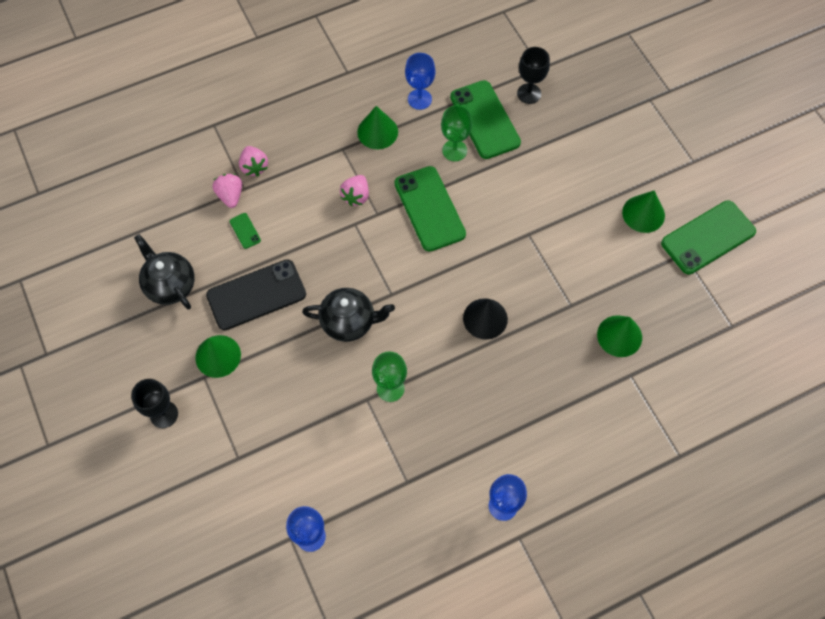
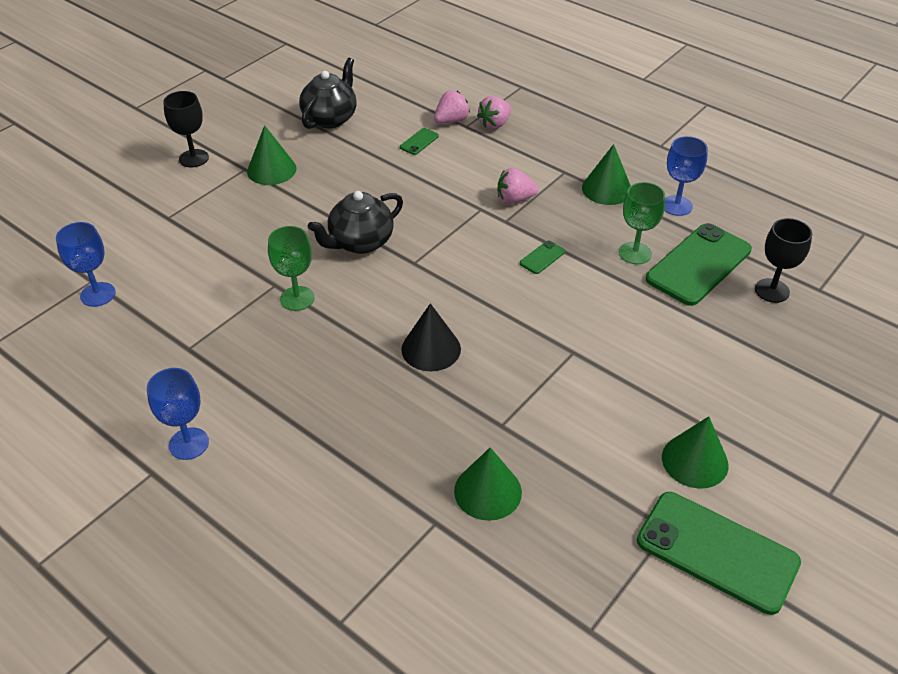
camera: 65 degrees right, 20 degrees down
black phone [206,259,306,330] -> none
black teapot [302,288,395,342] -> black teapot turned 75 degrees clockwise [308,191,403,254]
green phone [394,166,466,252] -> green phone [520,241,565,274], size x0.42

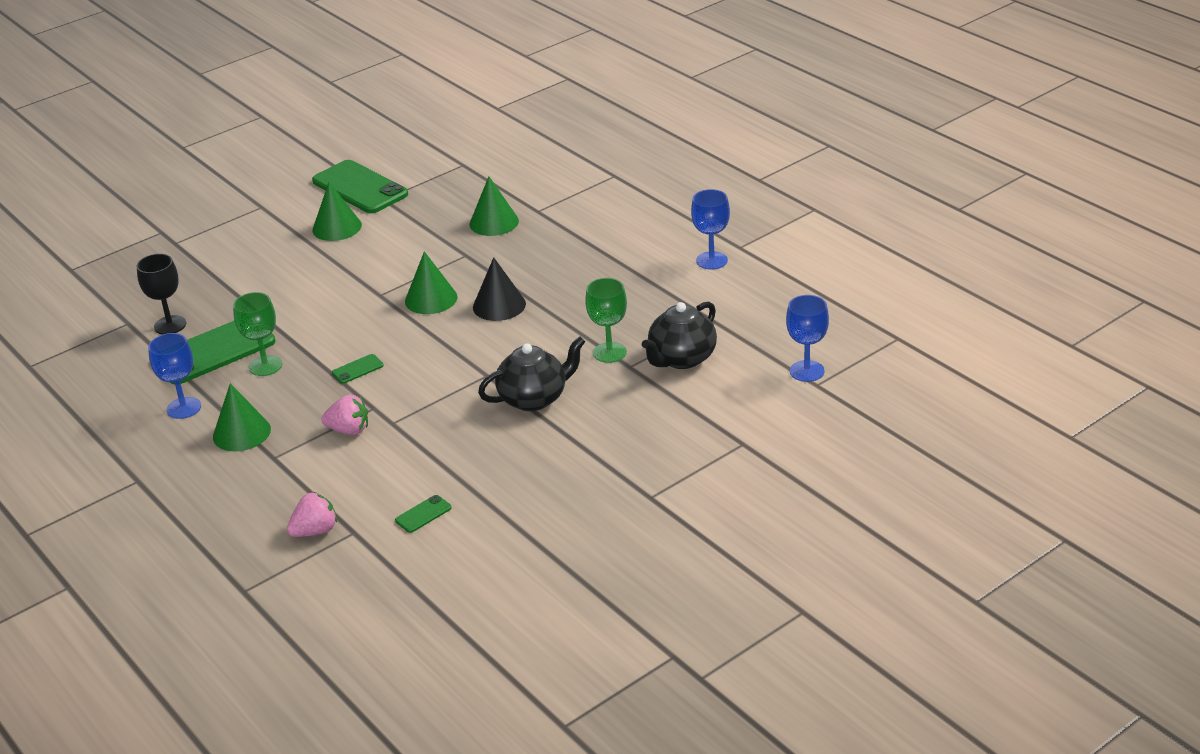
camera: 165 degrees left, 10 degrees down
black goblet [163,91,209,167] -> none
green cone [247,125,297,185] -> green cone moved to [405,251,457,314]
black teapot [299,58,357,129] -> black teapot moved to [642,302,717,369]
pink strawberry [434,91,470,124] -> none

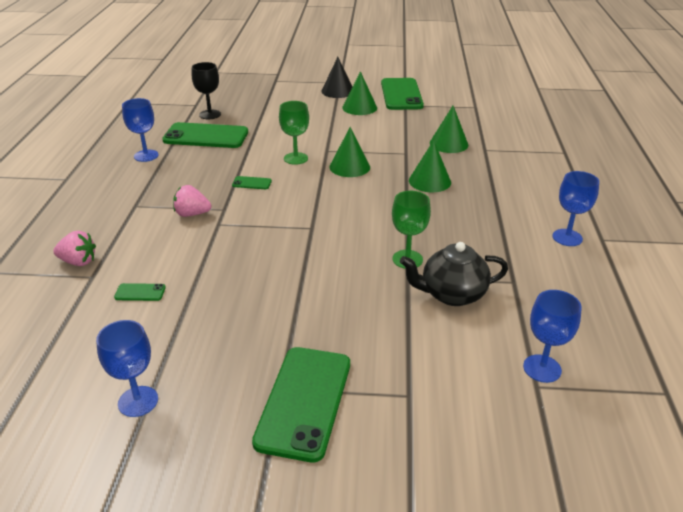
camera: 40 degrees right, 0 degrees up
green cone [213,383,271,451] -> green cone moved to [409,140,451,192]
green goblet [233,292,282,376] -> green goblet moved to [279,101,309,165]
pink strawberry [322,394,368,435] -> pink strawberry turned 135 degrees clockwise [173,185,211,217]
black cone [473,257,526,321] -> black cone moved to [321,57,352,98]
black teapot [478,336,585,411] -> none
none -> blue goblet [96,320,158,417]
none -> green phone [252,347,350,463]

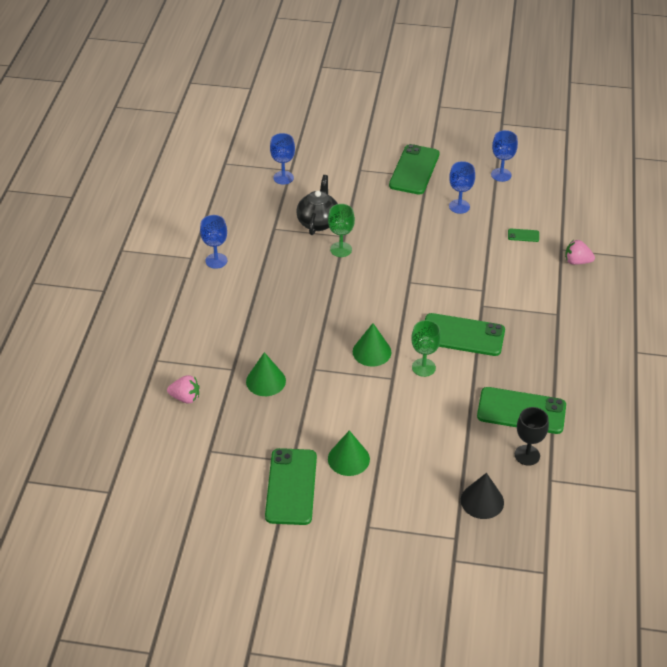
camera: 175 degrees left, 10 degrees up
blue goblet [122,98,159,162] -> blue goblet moved to [449,161,475,214]
pink strawberry [173,185,211,217] -> pink strawberry moved to [167,375,199,404]
green phone [232,176,272,189] -> green phone [425,313,505,356], size x2.41
black cone [321,57,352,98] -> black cone moved to [461,473,504,519]
black teapot [400,242,508,306] -> black teapot turned 75 degrees counterclockwise [296,175,338,235]
green cone [409,140,451,192] -> none

